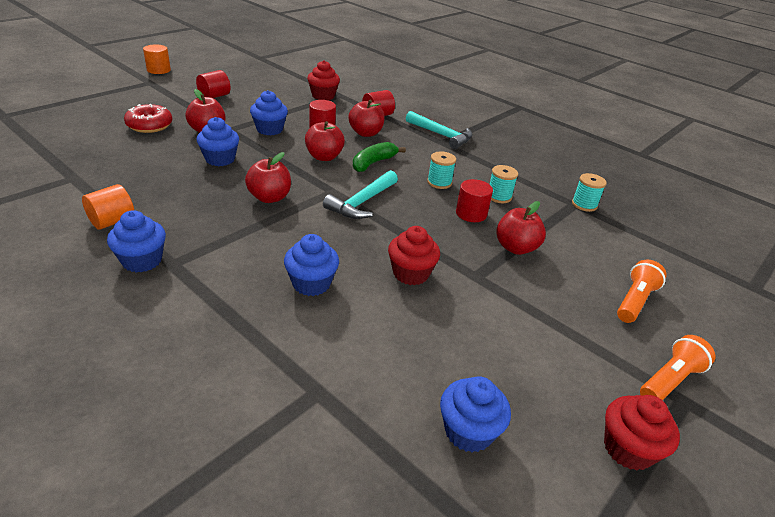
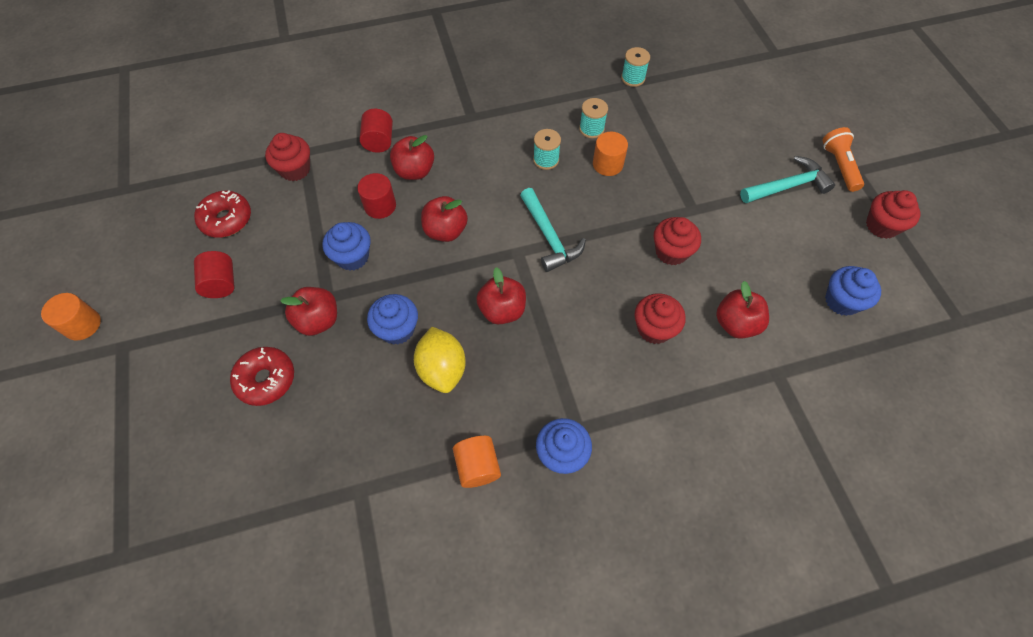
camera: 55 degrees left, 25 degrees up
blue cupcake [284,234,339,296] -> red cupcake [635,293,686,344]
green banana [353,142,406,172] -> none
turquoise hammer [406,111,472,149] -> turquoise hammer moved to [740,156,835,203]
red cylinder [456,179,493,222] -> orange cylinder [593,132,628,176]
red apple [496,201,546,255] -> red apple moved to [716,281,769,339]
orange flashlight [617,260,667,323] -> none
none -> red donut [194,190,251,238]
none -> yellow lemon [414,327,466,393]

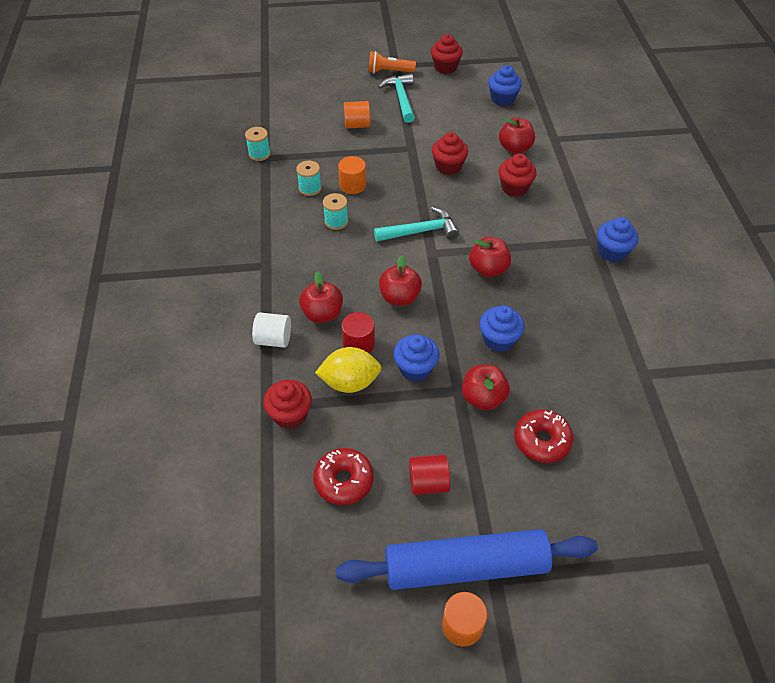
camera: 80 degrees left, 10 degrees down
red cylinder [360,109,393,153] -> white cylinder [252,312,291,348]
yellow lemon [414,327,466,393] -> yellow lemon moved to [315,347,382,393]
orange cylinder [453,436,501,488] -> orange cylinder moved to [344,101,370,129]
none -> blue rolling pin [336,529,598,590]

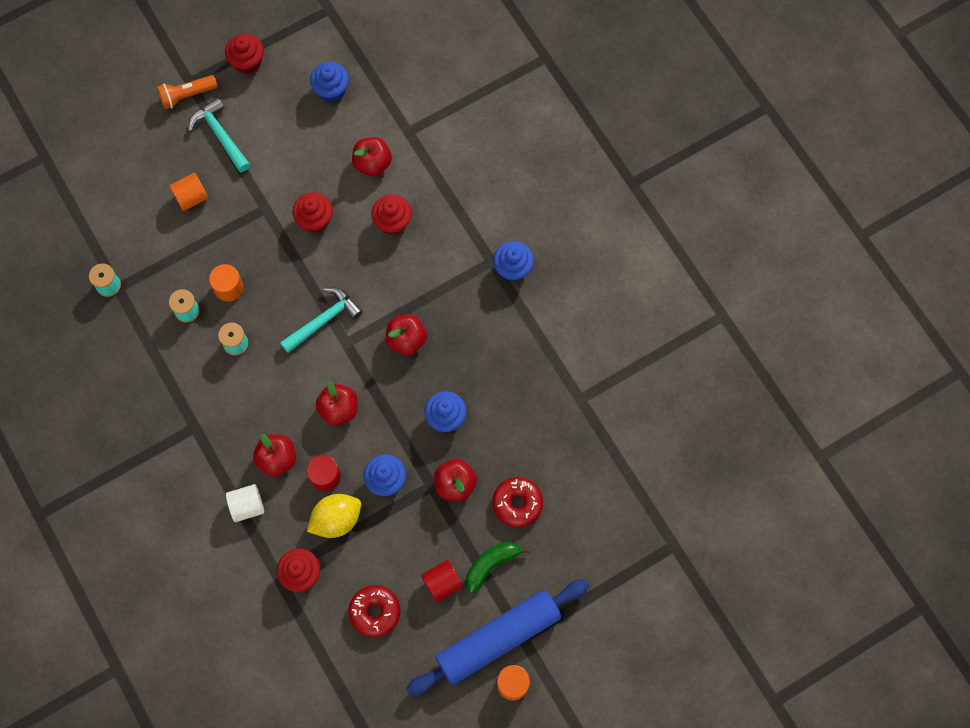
camera: 25 degrees left, 20 degrees up
none -> green banana [466,542,530,593]

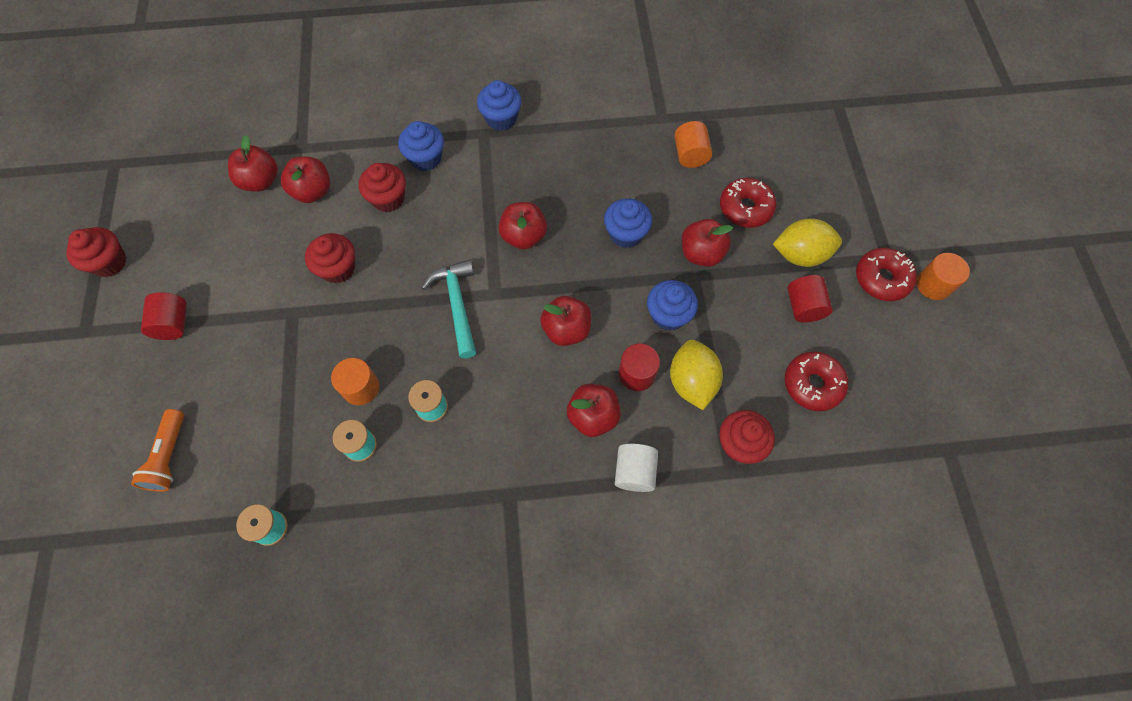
camera: 65 degrees left, 5 degrees down
orange flashlight [157,75,217,109] -> orange flashlight moved to [131,409,184,492]
orange cylinder [169,173,208,211] -> orange cylinder moved to [674,121,712,168]
turquoise hammer [188,97,250,172] -> red cylinder [141,293,187,340]
blue cupcake [310,62,349,102] -> blue cupcake moved to [398,121,444,171]
blue rolling pin [406,579,589,696] -> red donut [856,248,917,301]
green banana [466,542,530,593] -> yellow lemon [773,219,842,267]
none -> red apple [228,135,278,192]

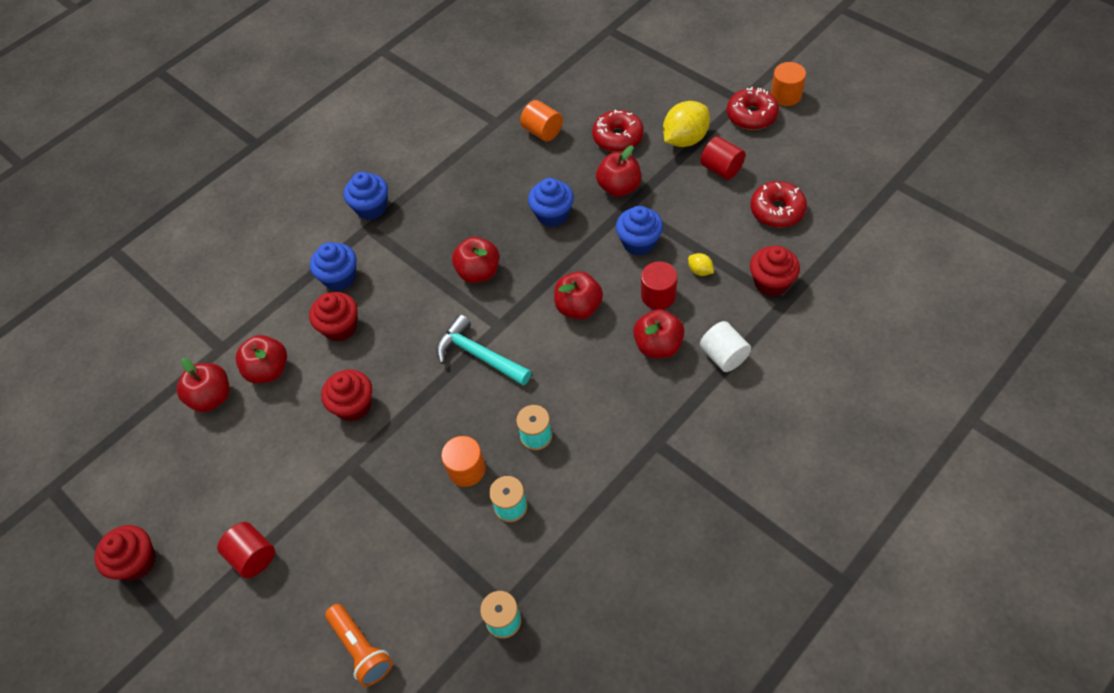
camera: 35 degrees left, 10 degrees down
yellow lemon [670,340,723,410] -> yellow lemon [688,253,714,276], size x0.46

